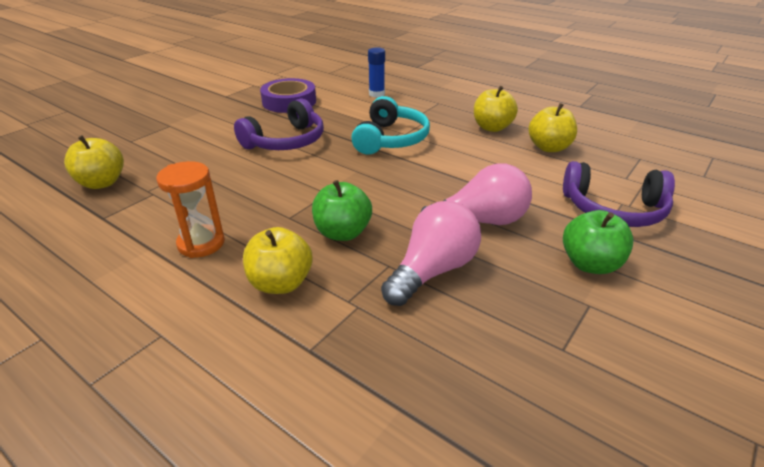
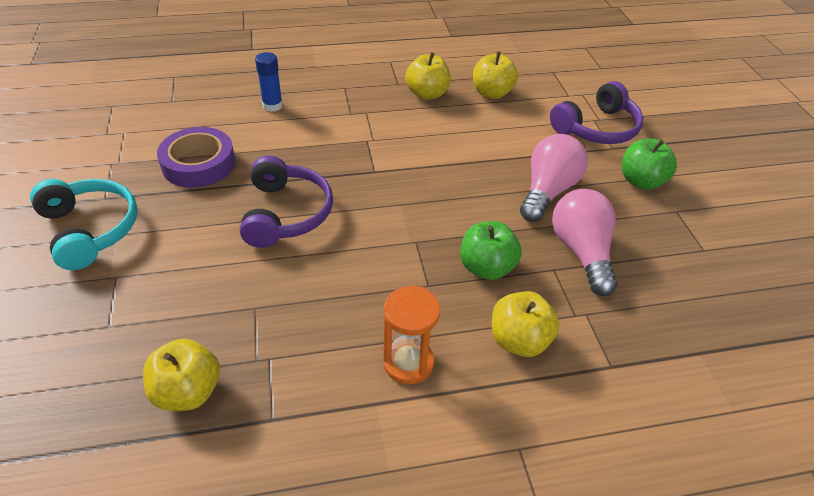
camera: 50 degrees left, 10 degrees up
turquoise headphones [351,96,430,154] -> turquoise headphones moved to [30,179,138,270]

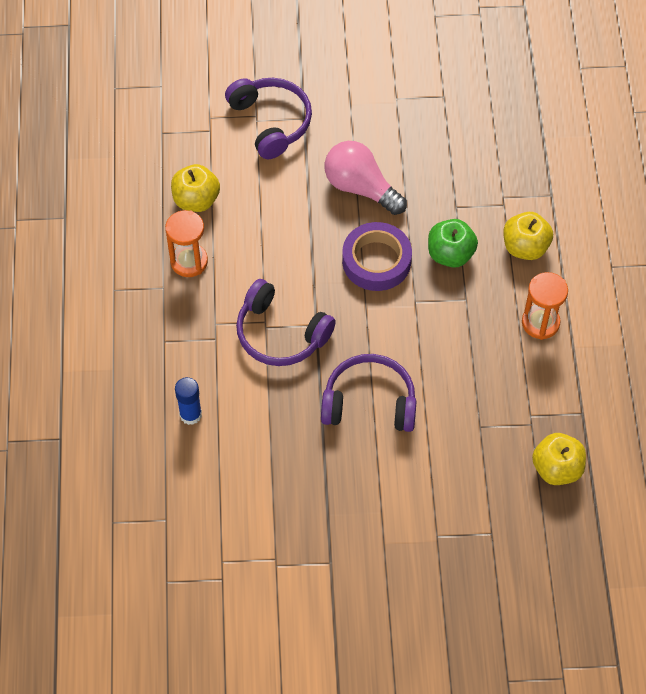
camera: 80 degrees left, 15 degrees up
turquoise headphones [30,179,138,270] -> none
purple tape [157,127,235,188] -> purple tape moved to [342,222,412,291]
yellow apple [405,52,451,100] -> orange hourglass [165,210,208,277]
pink light bulb [552,189,618,296] -> none
green apple [622,139,677,190] -> none
none -> purple headphones [236,279,336,366]

